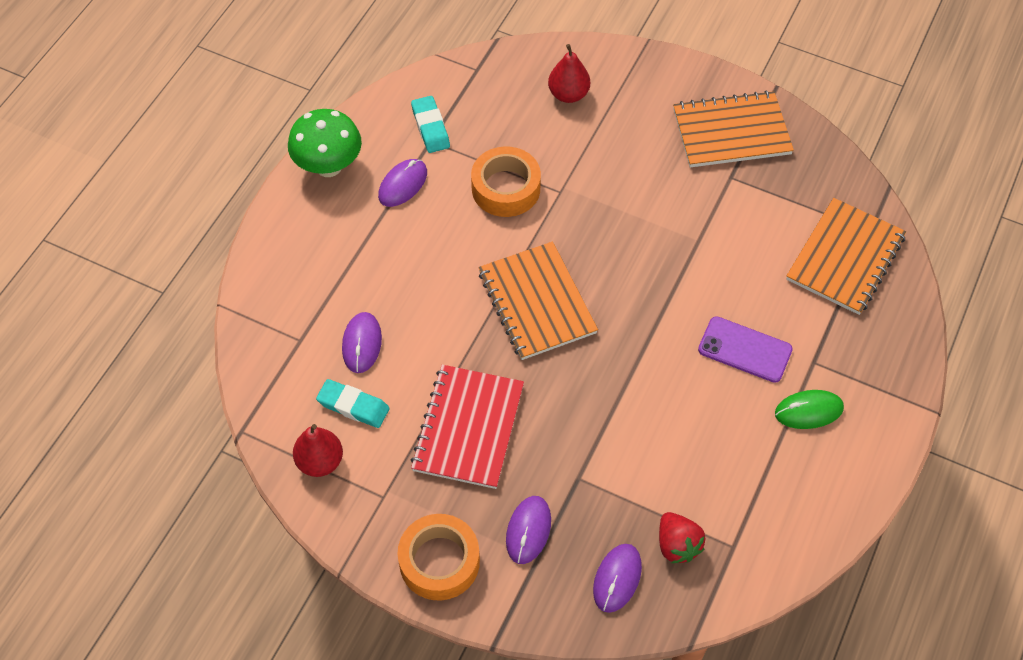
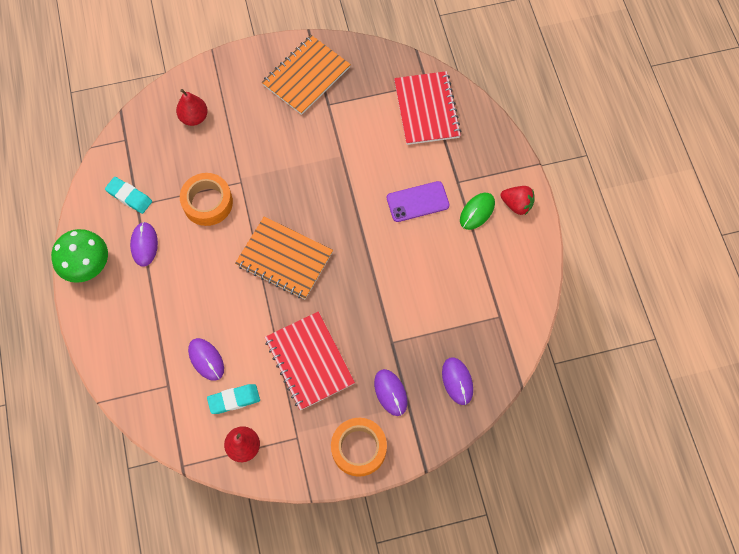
camera: 40 degrees left, 10 degrees up
red strawberry [659,512,705,563] -> red strawberry moved to [500,186,535,215]
orange notebook [786,198,906,315] -> red notebook [394,71,461,145]

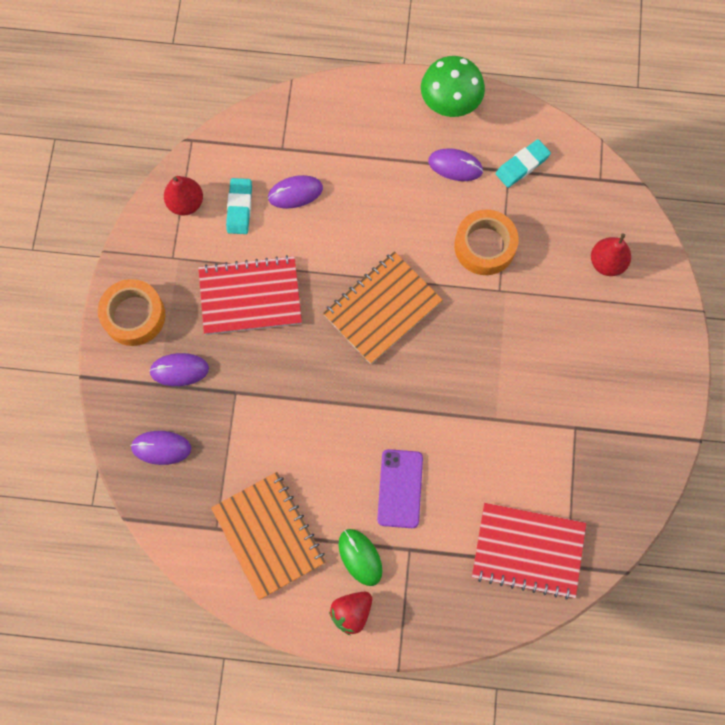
camera: 110 degrees right, 5 degrees up
orange notebook [262,35,351,115] -> orange notebook moved to [211,472,326,600]

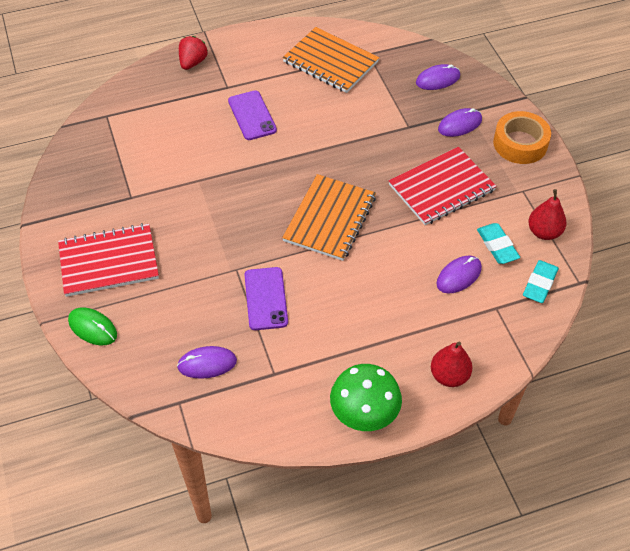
camera: 155 degrees right, 20 degrees down
red strawberry [329,592,372,635] -> red strawberry moved to [179,36,208,70]
green mouse [338,529,382,586] -> green mouse moved to [68,307,117,345]
purple mouse [428,148,483,181] -> purple mouse moved to [177,346,237,379]
orange tape [454,210,519,275] -> purple phone [245,267,288,330]
red notebook [472,503,586,600] -> red notebook moved to [58,223,159,297]
turquoise eraser [496,139,551,188] -> turquoise eraser moved to [523,260,559,303]
red pear [591,233,631,276] -> red pear moved to [431,342,472,387]

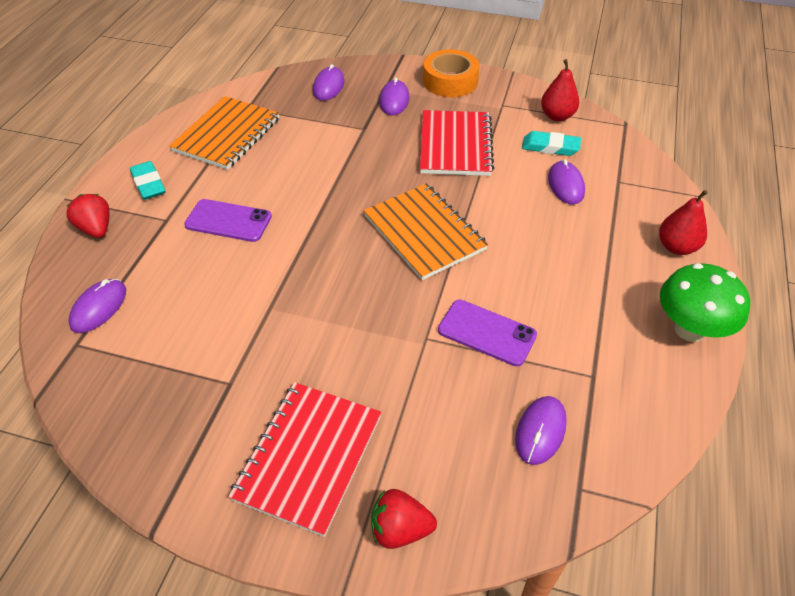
camera: 55 degrees left, 5 degrees down
green mouse [68,307,117,345] -> red strawberry [371,489,437,549]
orange notebook [282,27,379,93] -> orange notebook turned 45 degrees counterclockwise [169,96,280,170]
turquoise eraser [523,260,559,303] -> turquoise eraser moved to [130,161,165,200]
none -> purple mouse [68,279,126,333]

